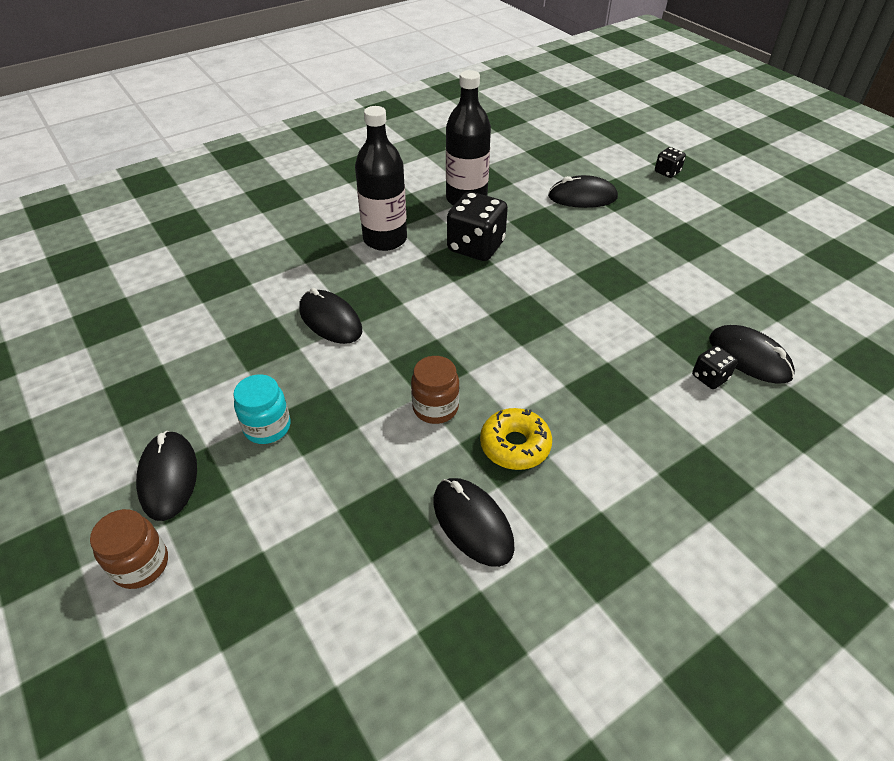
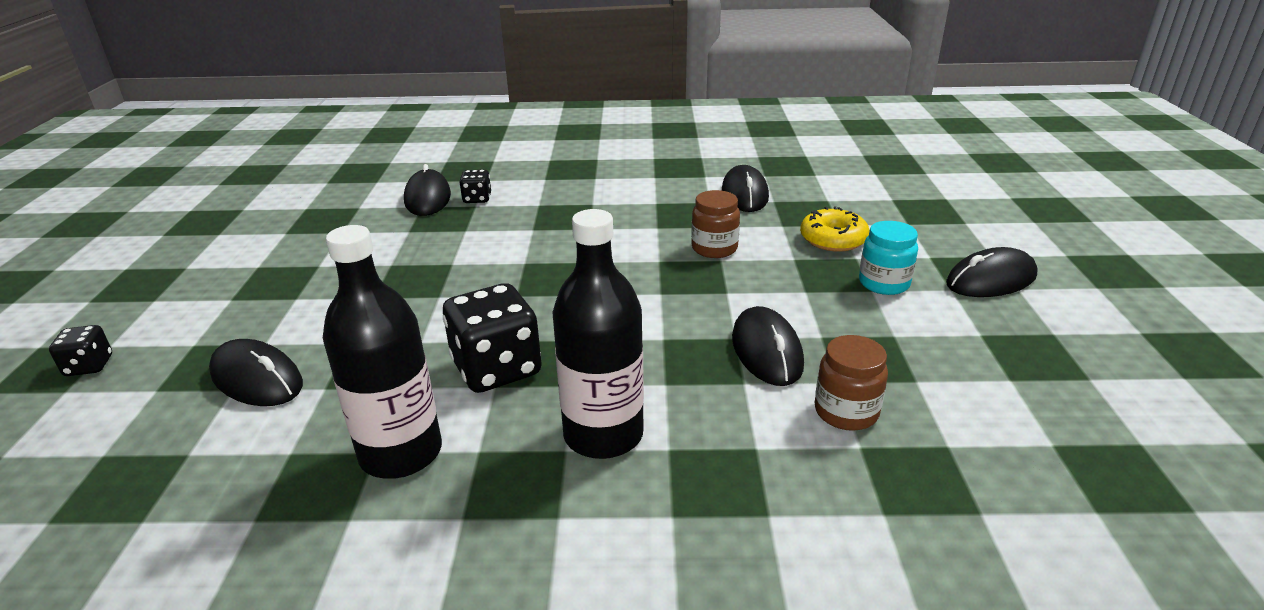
camera: 145 degrees left, 15 degrees down
brown jar [90,509,168,589] -> brown jar moved to [815,335,888,431]
black mouse [136,431,197,521] -> black mouse turned 45 degrees clockwise [946,247,1038,297]
yellow donut [480,408,552,470] -> yellow donut moved to [800,206,870,252]

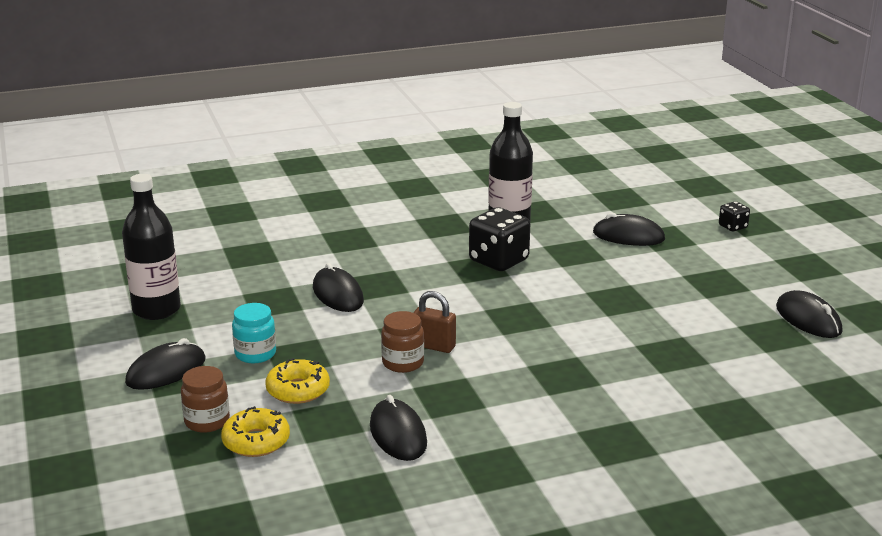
camera: 160 degrees right, 5 degrees down
black mouse [404,164,451,216] -> black mouse moved to [776,290,843,338]
black dice [459,170,491,203] -> none
black bottle [552,209,644,459] -> black bottle moved to [122,174,181,320]
brown jar [815,335,888,431] -> brown jar moved to [181,366,230,433]
none -> yellow donut [221,406,290,457]
none -> brown padlock [413,291,456,353]

